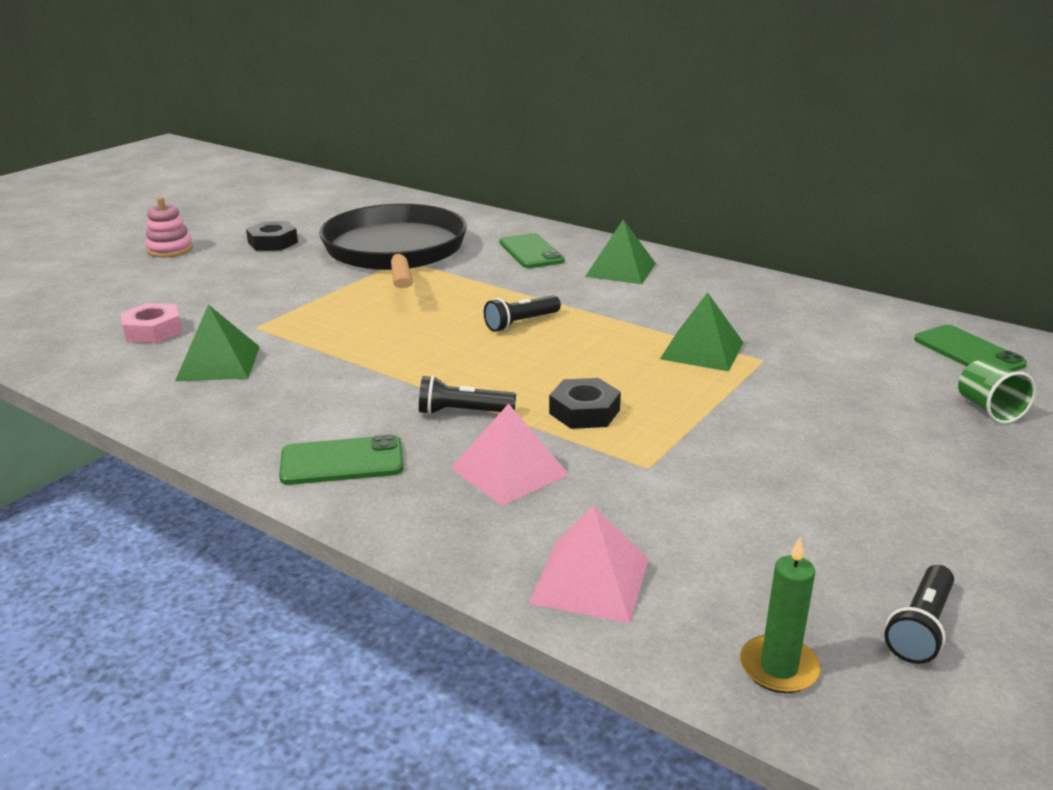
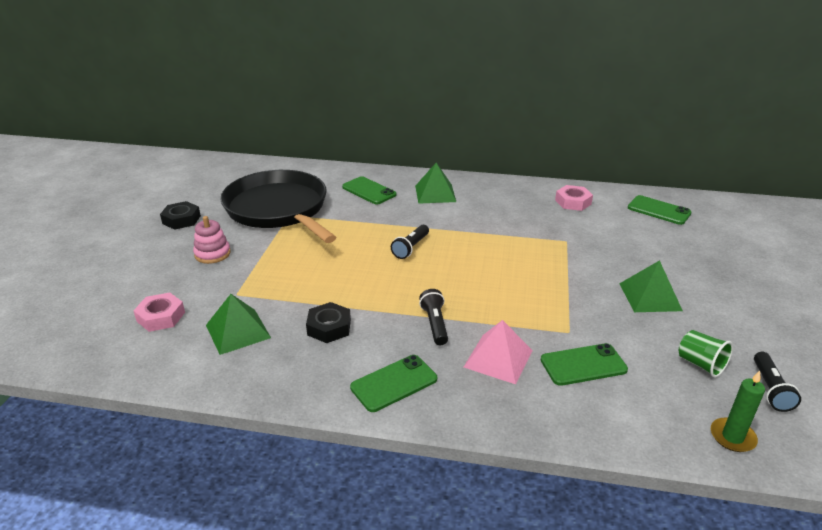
camera: 25 degrees left, 5 degrees up
pink stacking toy [145,197,193,257] -> pink stacking toy moved to [193,216,231,264]
black flashlight [419,375,516,415] -> black flashlight turned 105 degrees clockwise [419,289,448,345]
pink pyramid [529,506,649,623] -> none
black nut [549,378,621,429] -> black nut moved to [306,302,351,343]
green pyramid [660,292,743,371] -> green pyramid moved to [619,260,683,312]
green cup [958,360,1036,424] -> green cup moved to [679,330,733,377]
none -> green phone [541,343,628,386]
none -> pink nut [555,185,593,211]

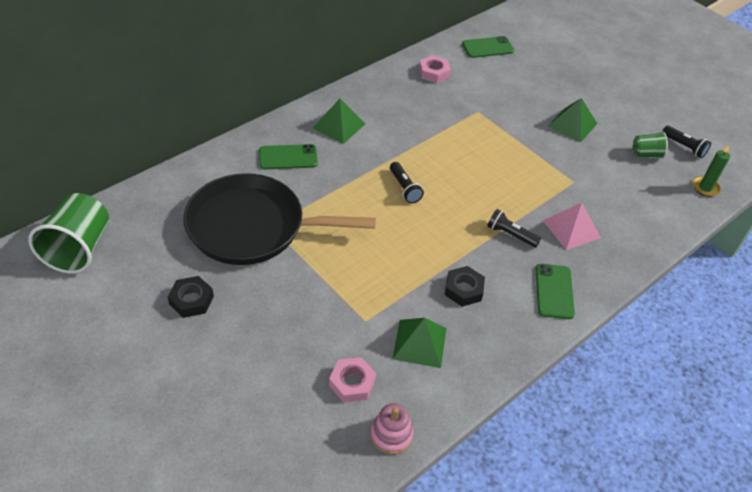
camera: 55 degrees left, 15 degrees up
pink stacking toy [193,216,231,264] -> pink stacking toy moved to [370,403,414,455]
green phone [541,343,628,386] -> none
none -> green cup [28,193,109,274]

